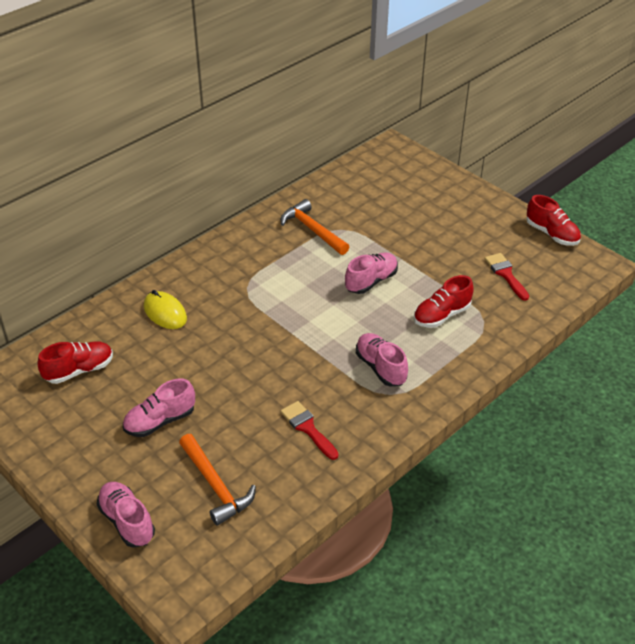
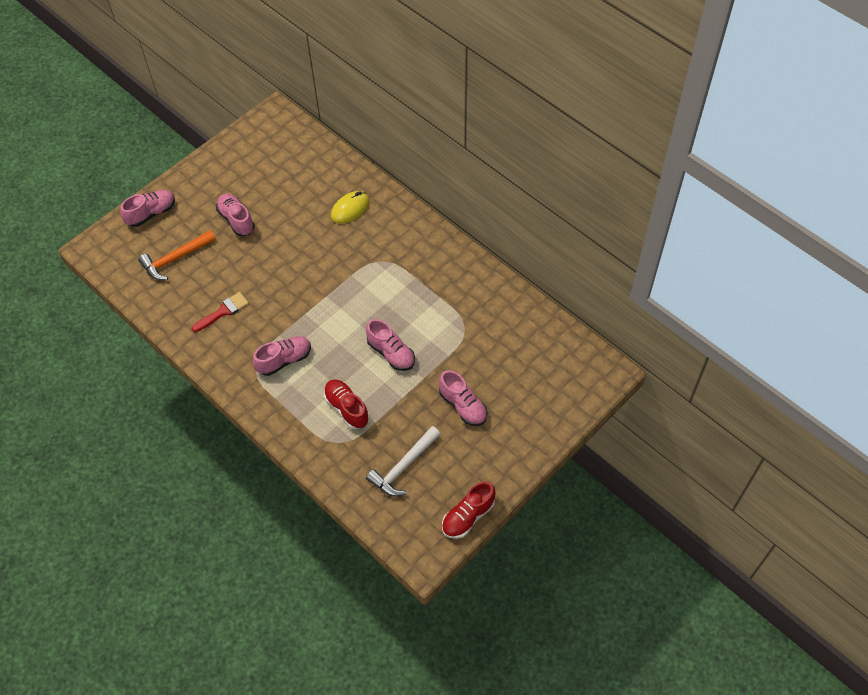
camera: 90 degrees right, 15 degrees up
red shoe [37,341,113,384] -> none
orange hammer [281,199,349,255] -> none
red brush [485,253,529,301] -> white hammer [366,426,441,497]
none -> pink shoe [439,370,487,426]

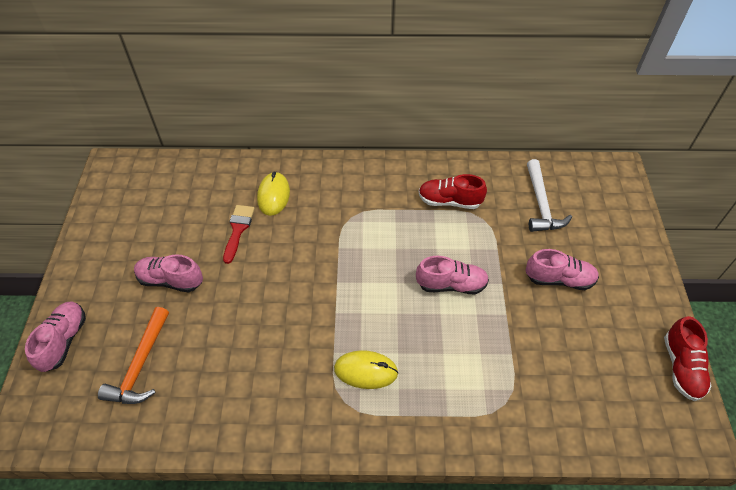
camera: 45 degrees left, 5 degrees down
red brush [192,292,249,332] -> red brush moved to [223,205,255,264]
pink shoe [253,336,311,376] -> yellow mouse [334,350,399,389]
red shoe [324,380,369,429] -> red shoe moved to [419,174,487,209]
white hammer [366,426,441,497] -> white hammer moved to [527,159,572,232]

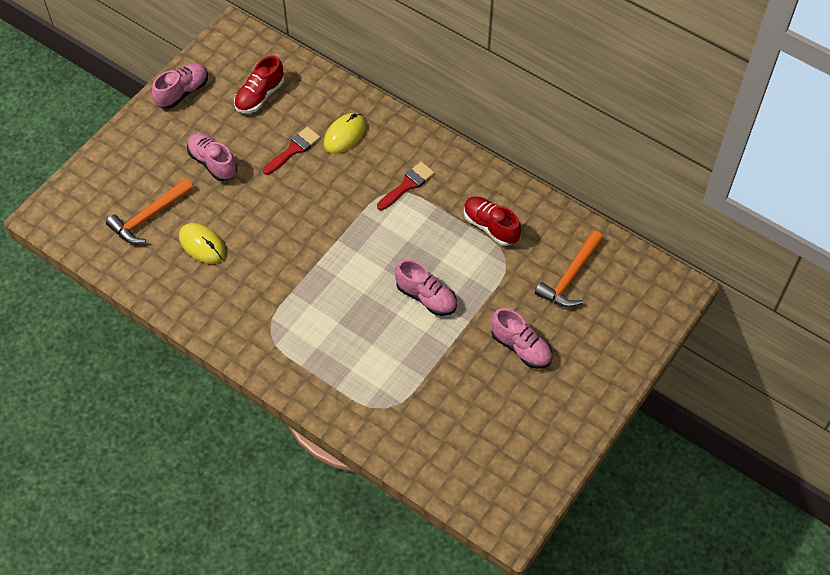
camera: 35 degrees right, 5 degrees up
pink shoe [25,301,86,372] -> pink shoe moved to [152,63,208,109]
yellow mouse [334,350,399,389] -> yellow mouse moved to [179,223,226,264]
white hammer [527,159,572,232] -> orange hammer [535,231,603,307]
red shoe [664,316,712,401] -> red shoe moved to [234,55,284,113]
none -> red brush [377,162,435,210]

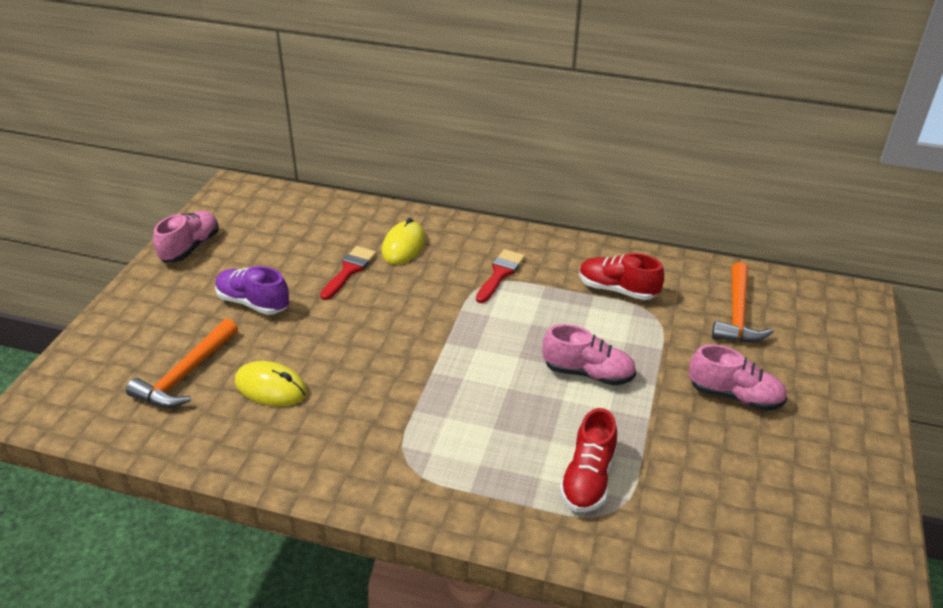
camera: 20 degrees left, 20 degrees down
pink shoe [187,133,237,181] -> purple shoe [215,266,289,315]
red shoe [234,55,284,113] -> red shoe moved to [559,408,617,512]

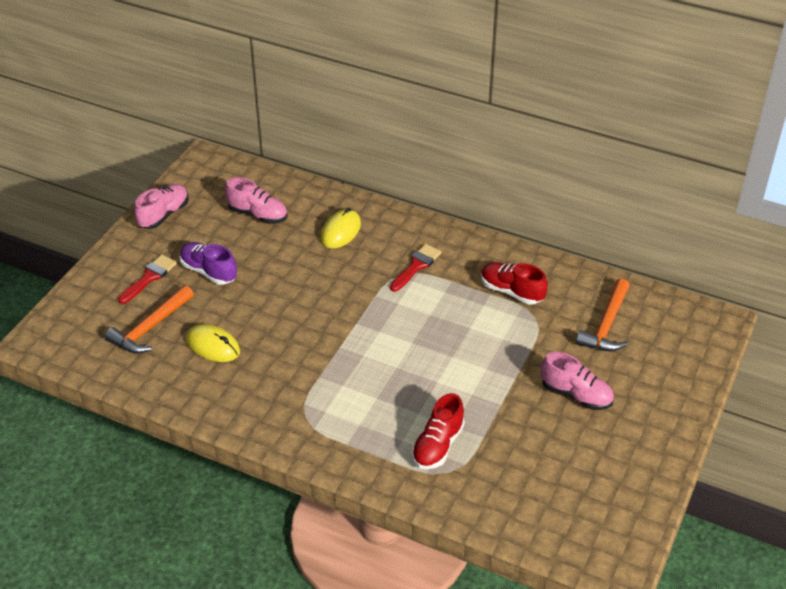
camera: 10 degrees right, 5 degrees up
red brush [320,246,376,300] -> red brush moved to [118,255,177,304]
pink shoe [542,324,636,386] -> pink shoe moved to [225,177,288,224]

